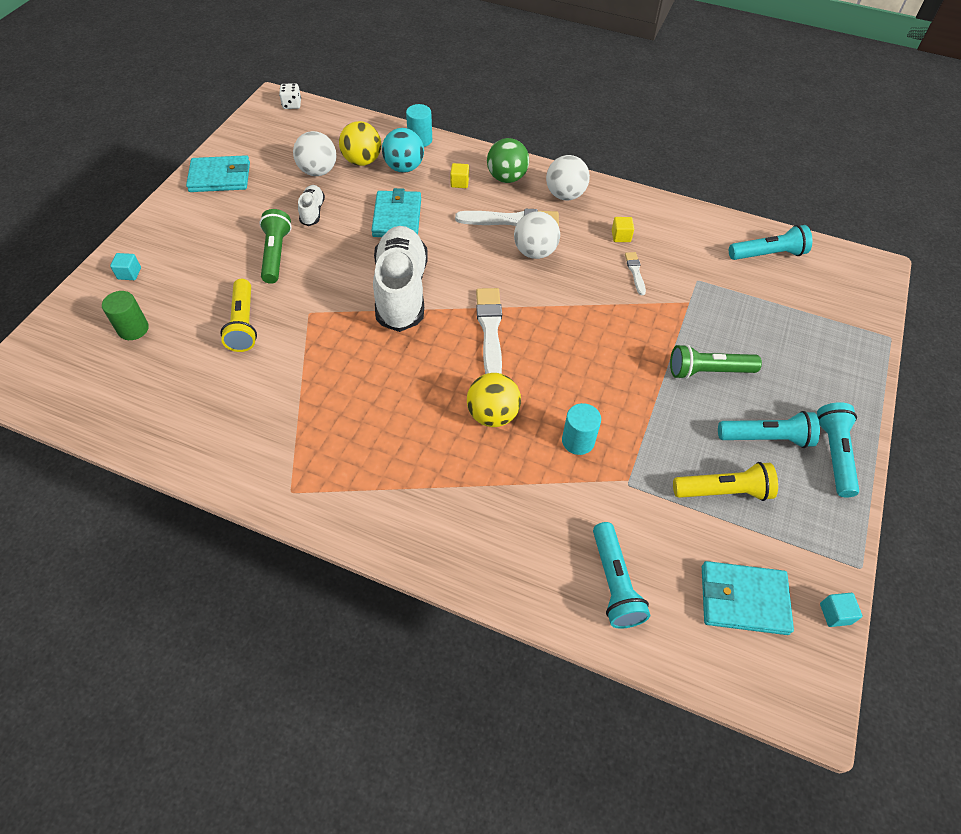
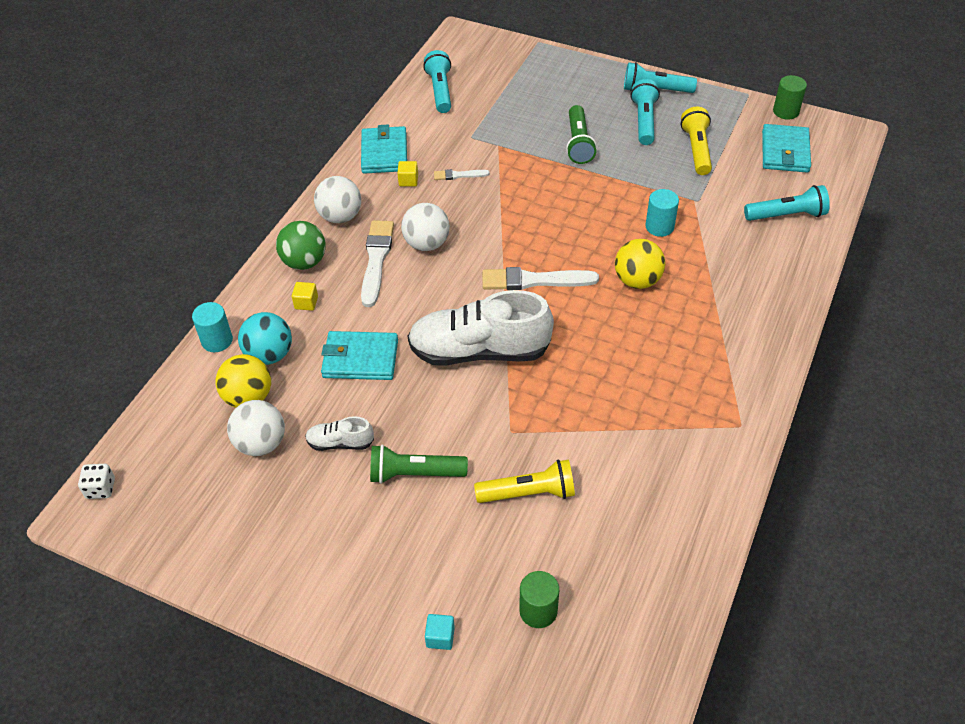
camera: 85 degrees left, 5 degrees down
turquoise wallet [186,155,250,192] -> turquoise wallet moved to [361,125,407,174]
turquoise cube [820,593,862,627] -> green cylinder [773,75,807,120]

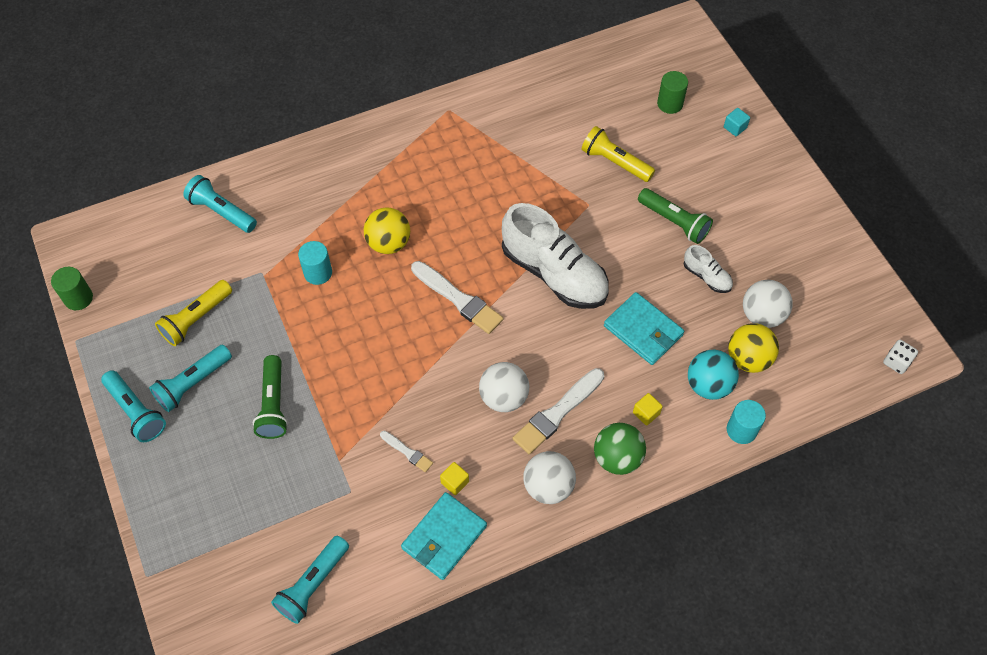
camera: 140 degrees left, 10 degrees up
green flashlight [566,105,597,164] -> green flashlight turned 135 degrees clockwise [252,355,288,439]
turquoise wallet [762,124,811,173] -> none

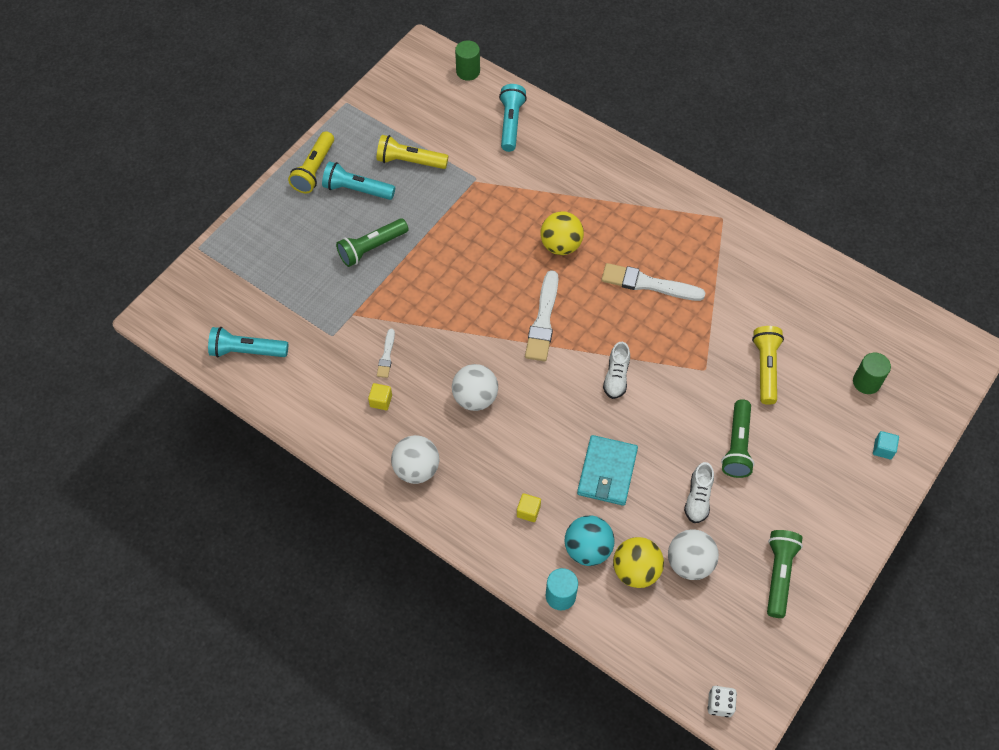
camera: 60 degrees right, 0 degrees up
green cylinder [51,267,93,310] -> green cylinder moved to [455,40,480,81]
turquoise flashlight [101,370,166,442] -> yellow flashlight [288,131,334,193]
turquoise cylinder [298,241,332,285] -> none
turquoise wallet [401,492,487,580] -> none
white shoe [502,203,609,309] -> white shoe [603,342,630,399], size x0.45
white brush [513,368,604,454] -> white brush moved to [601,263,705,301]
green ball [594,423,646,475] -> none
none -> green flashlight [767,530,803,618]

